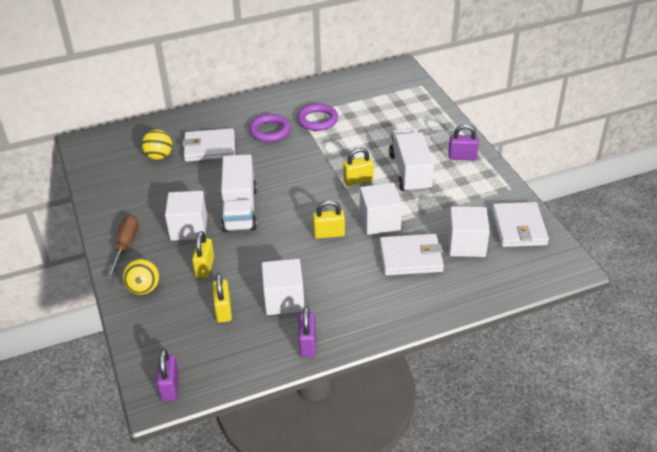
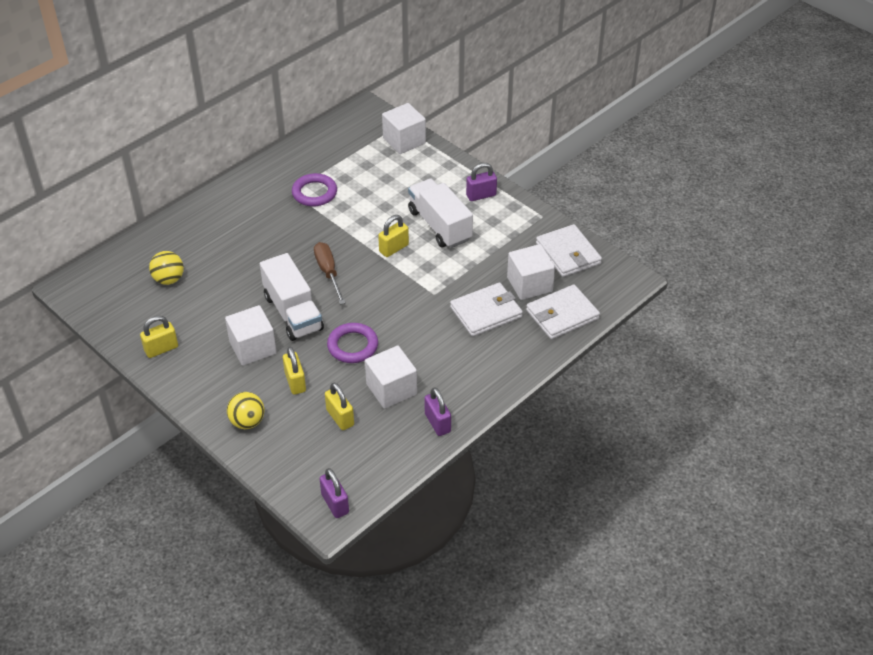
camera: 25 degrees left, 5 degrees up
brown screwdriver [106,215,139,280] -> brown screwdriver moved to [314,242,346,304]
white wallet [182,128,235,162] -> white wallet moved to [526,284,600,339]
purple ring [249,114,291,142] -> purple ring moved to [327,323,378,363]
yellow padlock [313,200,345,239] -> yellow padlock moved to [140,316,178,358]
white cube [360,182,402,235] -> white cube moved to [382,103,426,154]

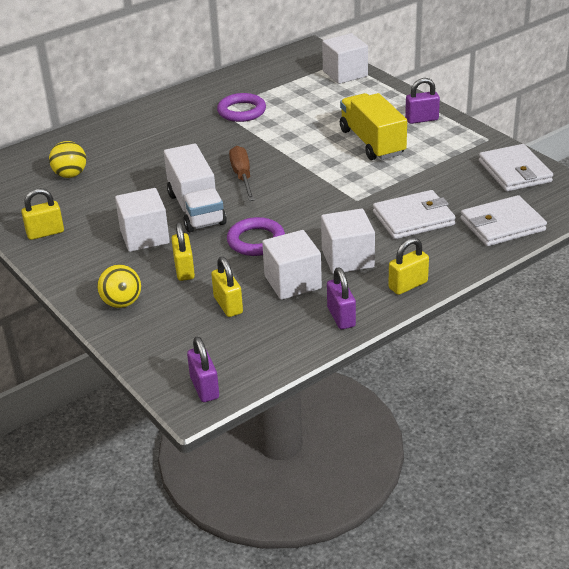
camera: 10 degrees right, 10 degrees down
yellow padlock [378,215,409,257] -> yellow padlock moved to [388,237,429,295]
white truck [408,179,473,248] -> yellow truck [340,93,407,160]
white cube [507,244,555,300] -> white cube moved to [321,208,375,274]

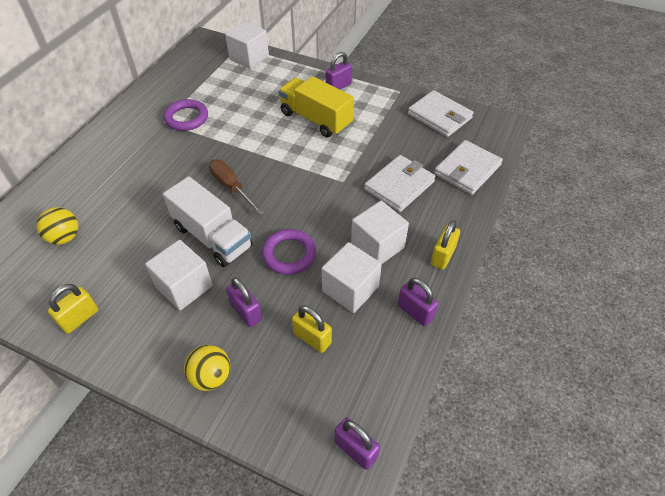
camera: 30 degrees left, 15 degrees up
yellow padlock [171,222,195,281] -> purple padlock [226,277,262,327]

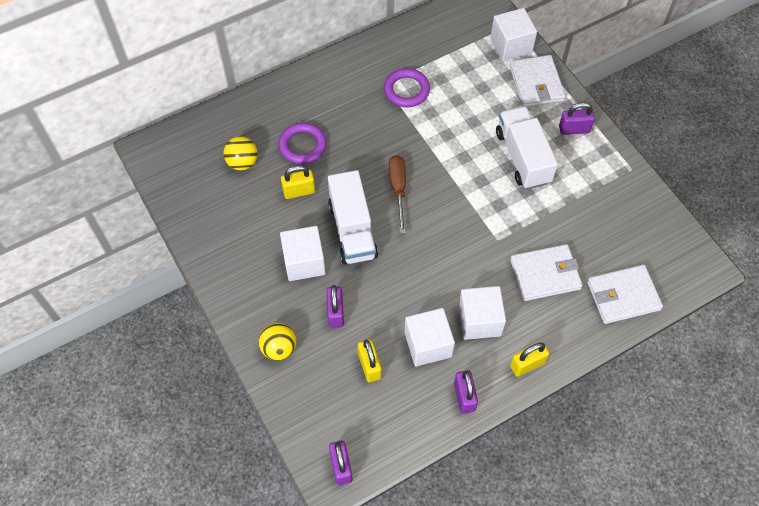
camera: 35 degrees right, 10 degrees up
yellow padlock [48,284,98,334] -> yellow padlock moved to [281,165,315,199]
purple ring [262,229,316,275] -> purple ring moved to [279,123,327,164]
yellow truck [278,76,354,138] -> white truck [496,106,558,189]
white wallet [408,90,474,137] -> white wallet moved to [509,55,566,107]

